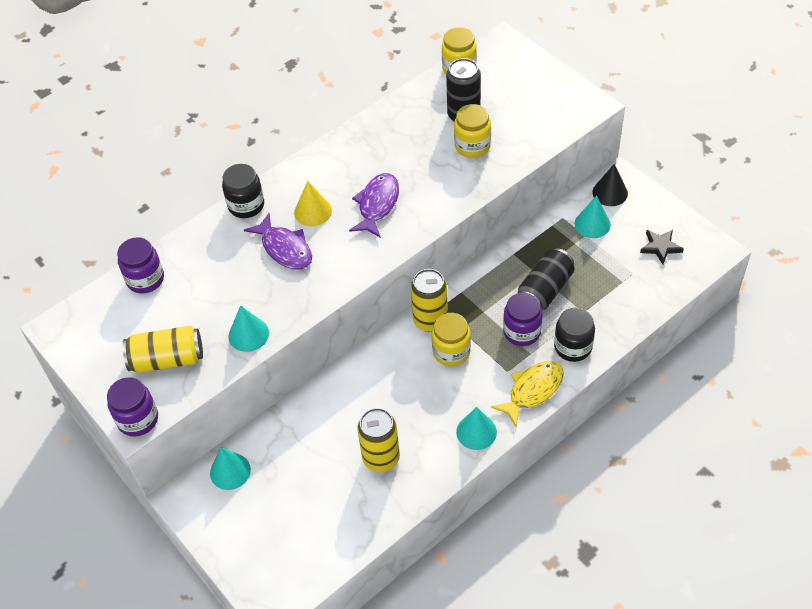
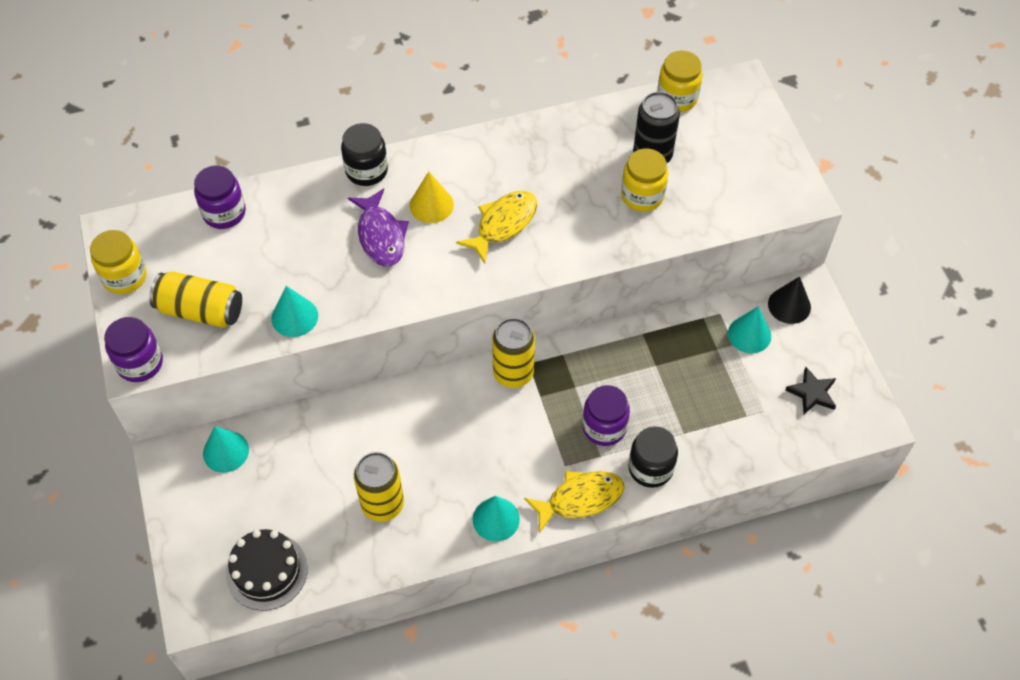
camera: 20 degrees right, 5 degrees up
purple fish [349,173,399,238] -> yellow fish [456,191,537,263]
yellow jar [432,313,471,366] -> yellow jar moved to [90,230,147,294]
black can [518,248,574,310] -> none
none -> black cake [226,529,308,611]

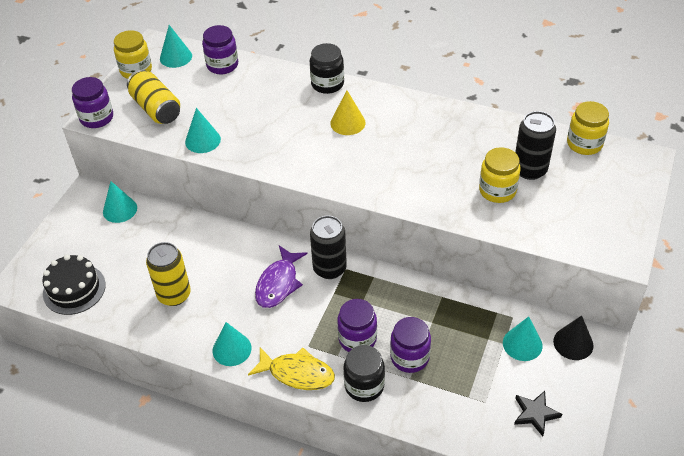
camera: 40 degrees right, 10 degrees down
purple fish [348,188,409,267] -> purple fish moved to [255,246,307,308]
yellow fish [456,191,537,263] -> none
yellow can [492,318,535,388] -> black can [310,216,347,279]
none -> turquoise cone [160,25,192,68]
none -> purple jar [390,317,431,373]

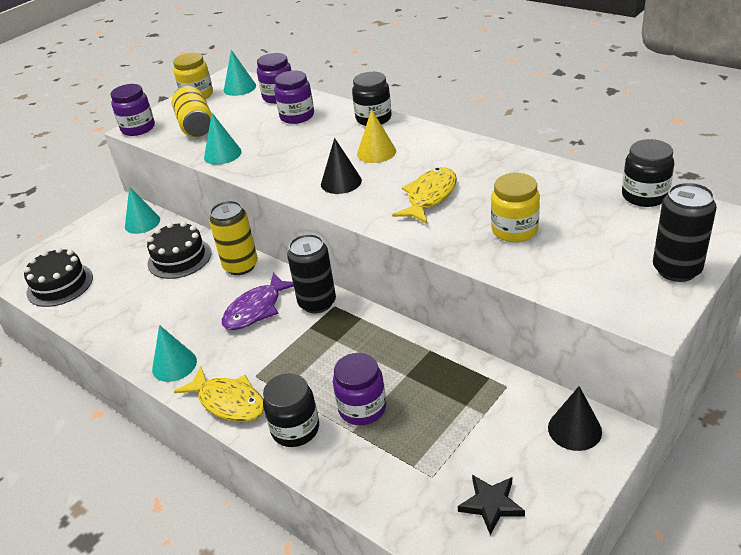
camera: 20 degrees right, 10 degrees down
yellow can [146,242,191,306] -> yellow can moved to [209,201,258,275]
purple jar [337,299,377,352] -> purple jar moved to [274,71,314,124]
turquoise cone [503,316,543,361] -> none
black can [515,111,556,180] -> black can moved to [653,182,717,282]
yellow jar [567,101,609,155] -> black jar [622,139,674,207]
none -> black cake [147,221,211,279]
none -> black cone [321,138,362,194]
none -> yellow fish [392,167,457,224]

